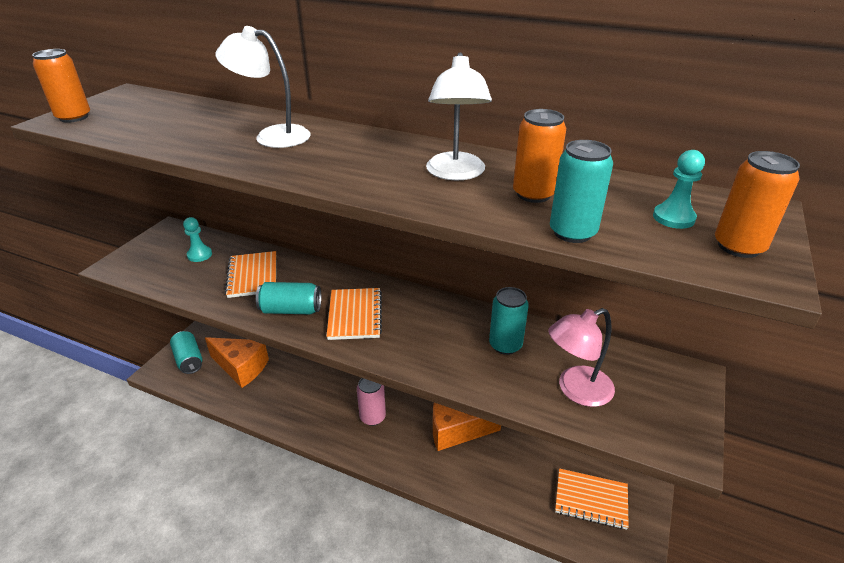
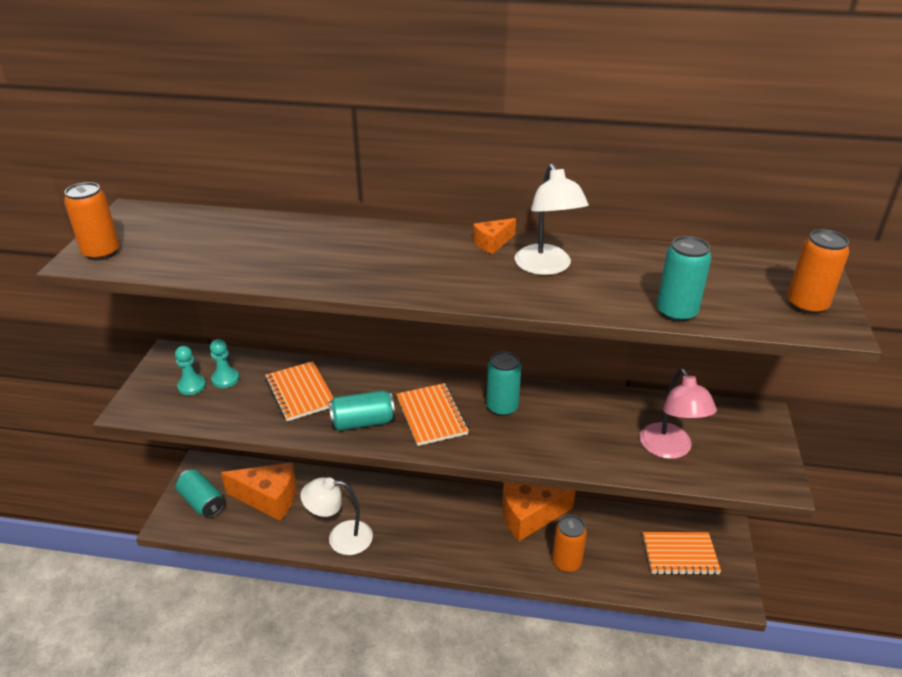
camera: 15 degrees left, 0 degrees up
white lamp [215,26,310,148] -> white lamp moved to [300,477,373,555]
pink can [357,378,386,426] -> none
turquoise can [489,287,529,355] -> turquoise can moved to [486,351,521,416]
orange can [513,109,566,203] -> orange can moved to [552,515,587,572]
pink lamp [548,308,615,407] -> pink lamp turned 60 degrees counterclockwise [640,368,717,459]
turquoise pawn [653,150,705,229] -> turquoise pawn moved to [175,346,206,395]
none -> orange cheese [473,218,516,254]

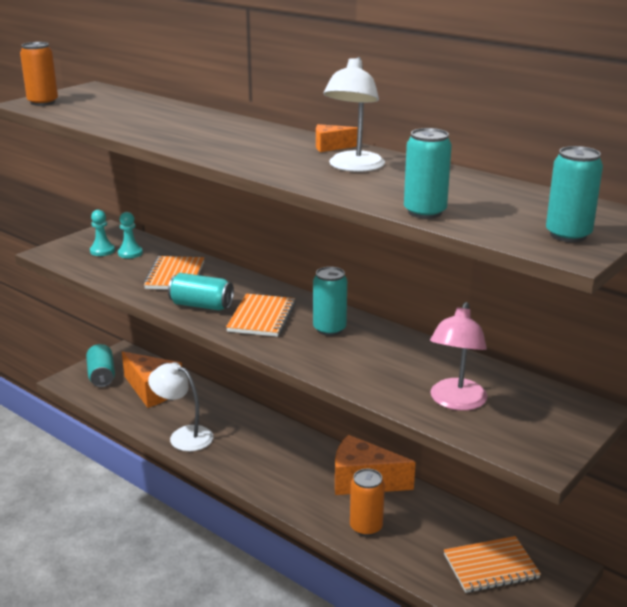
camera: 30 degrees right, 10 degrees down
orange notebook [642,532,721,575] -> orange notebook turned 45 degrees counterclockwise [444,536,541,593]
orange can [787,229,849,315] -> turquoise can [546,146,603,242]

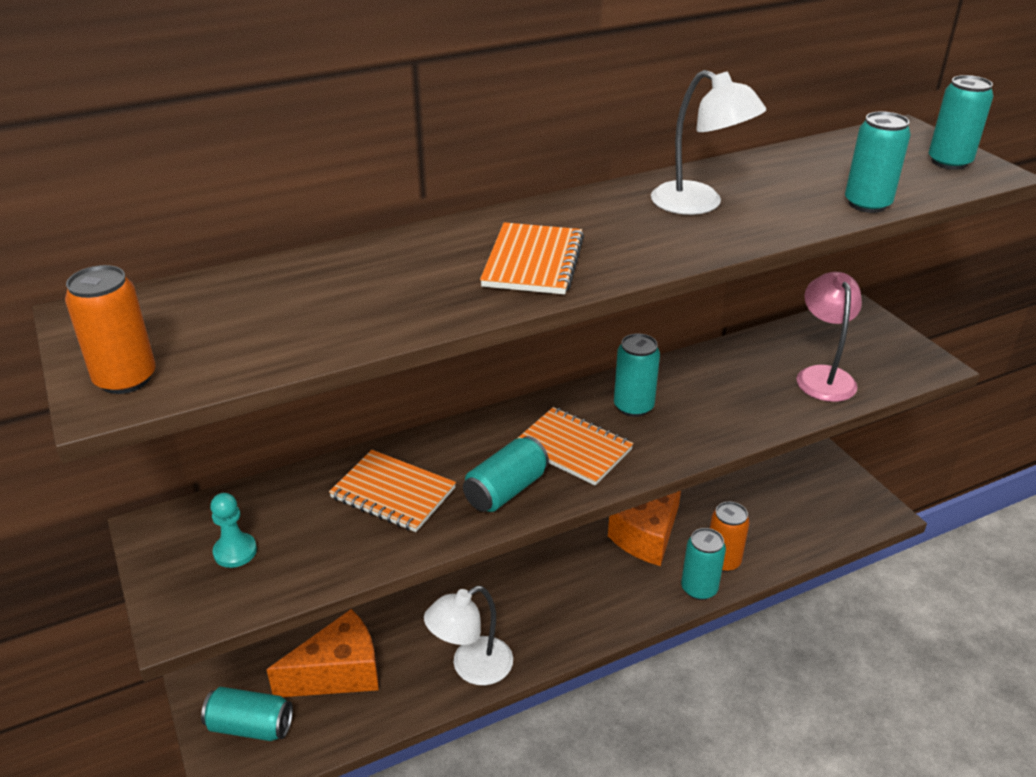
camera: 65 degrees left, 10 degrees up
turquoise pawn [118,212,143,259] -> none
orange cheese [316,124,358,152] -> none
pink lamp [430,302,487,411] -> pink lamp turned 135 degrees counterclockwise [796,271,862,402]
orange notebook [444,536,541,593] -> orange notebook moved to [480,222,584,295]
none -> turquoise can [681,528,726,600]

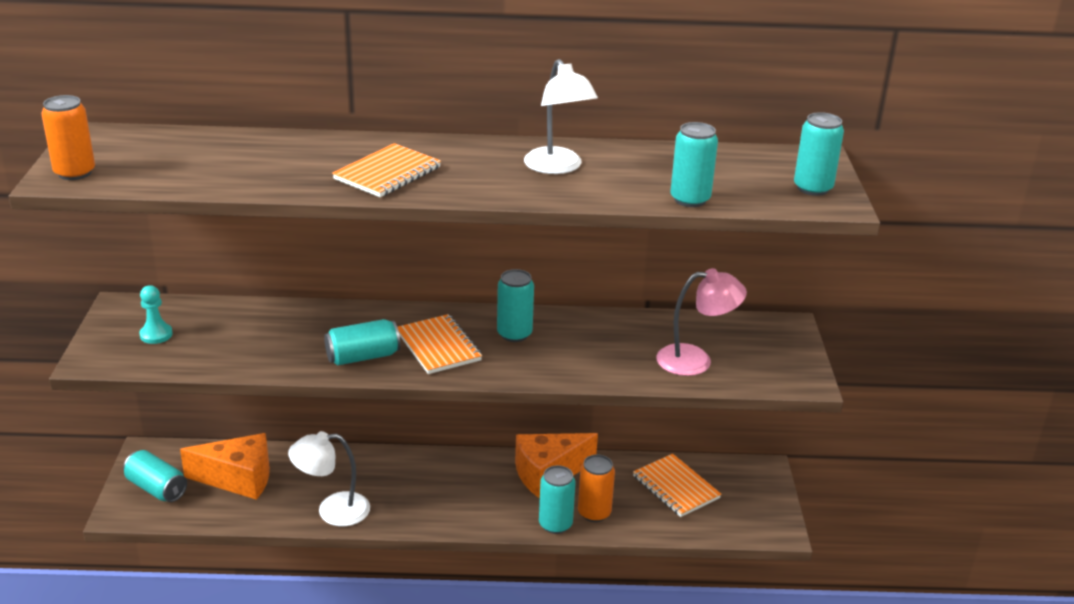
camera: 25 degrees right, 5 degrees down
orange notebook [329,450,456,532] -> orange notebook moved to [633,454,721,517]
pink lamp [796,271,862,402] -> pink lamp turned 60 degrees clockwise [656,268,747,376]

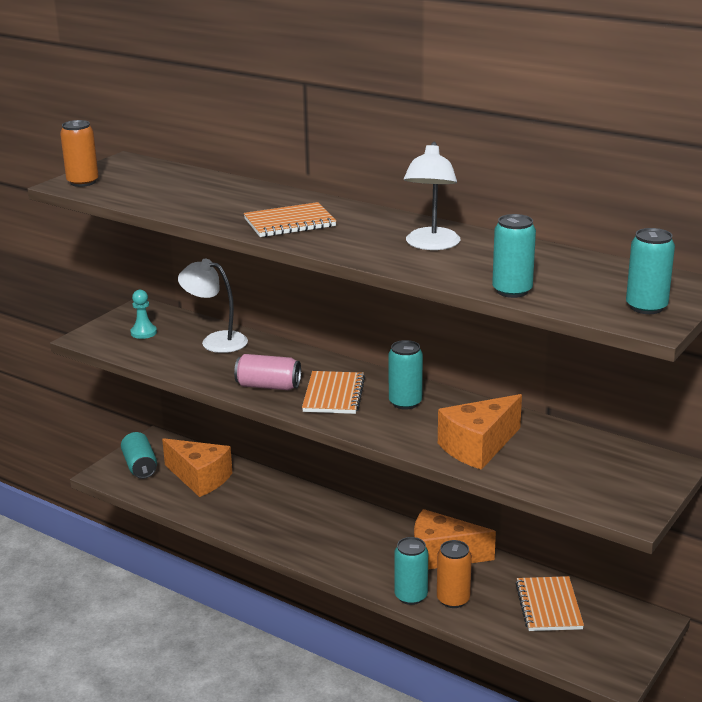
camera: 35 degrees right, 5 degrees down
white lamp [288,431,370,526] -> white lamp moved to [178,259,248,353]
turquoise can [324,319,400,366] -> pink can [234,354,301,390]
pink lamp [656,268,747,376] -> none
none -> orange cheese [438,394,522,470]

